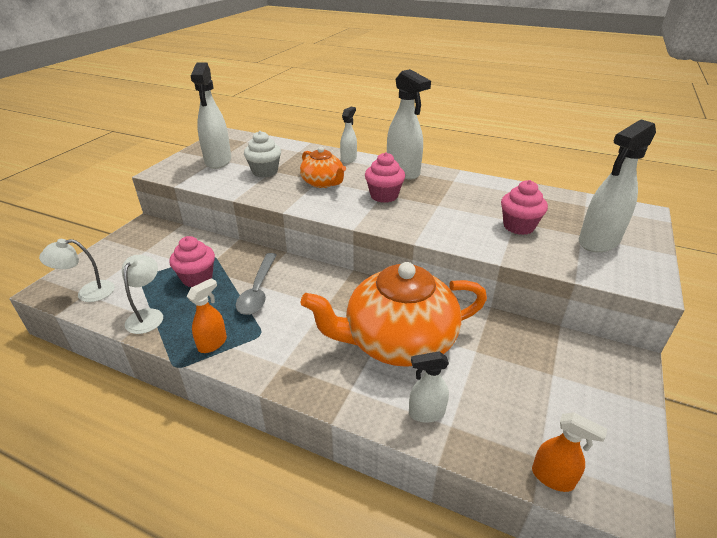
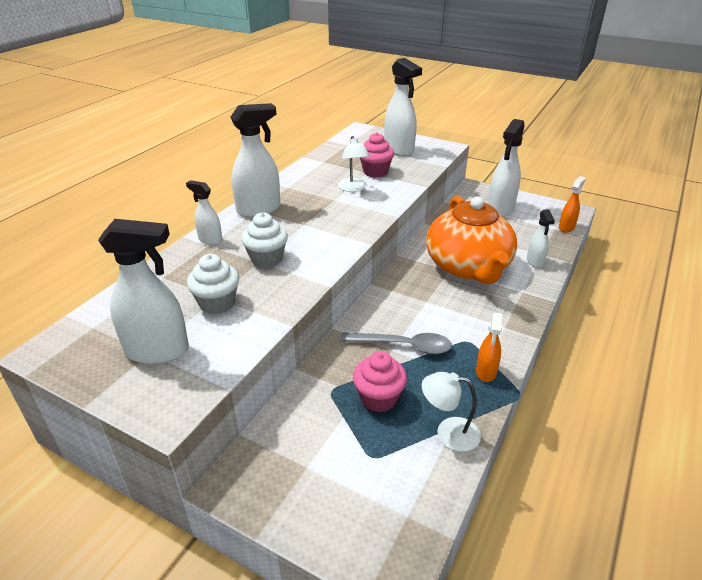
camera: 85 degrees left, 0 degrees up
white lamp [39,239,115,302] -> white lamp moved to [338,136,370,192]
orange spray bottle [187,278,227,353] -> orange spray bottle turned 120 degrees counterclockwise [476,313,503,382]
orange teapot [300,146,346,188] -> white cupcake [241,212,288,268]
pink cupcake [365,152,405,203] -> none
none -> white spray bottle [488,119,525,217]

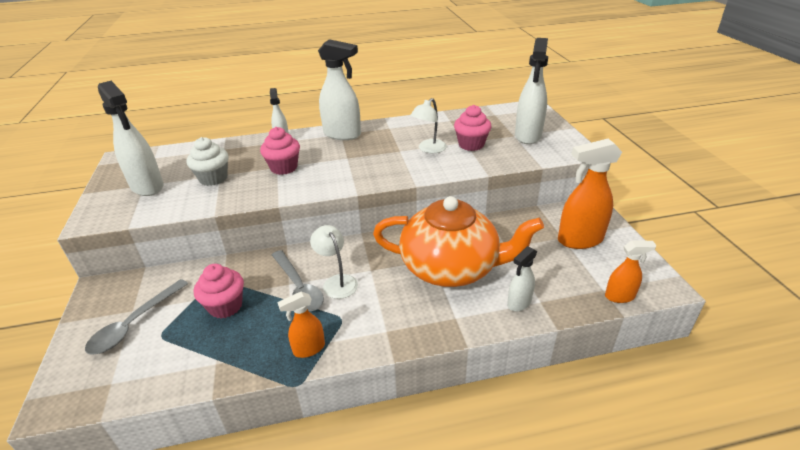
camera: 50 degrees right, 0 degrees up
white cupcake [241,212,288,268] -> pink cupcake [260,127,300,175]
white lamp [422,372,481,452] -> white lamp moved to [310,225,358,299]
orange teapot [426,196,517,284] -> orange teapot turned 120 degrees counterclockwise [373,196,544,287]
white spray bottle [488,119,525,217] -> orange spray bottle [558,139,622,249]
none -> grey spoon [85,279,188,355]

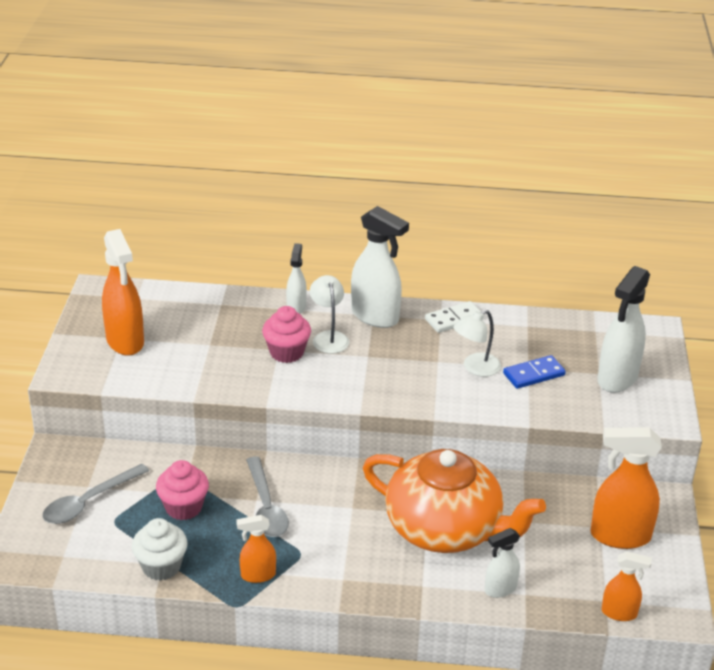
camera: 15 degrees right, 0 degrees up
white spray bottle [98,81,164,196] -> orange spray bottle [102,229,144,356]
white cupcake [187,137,228,186] -> white cupcake moved to [132,518,188,581]
white lamp [310,225,358,299] -> white lamp moved to [310,275,349,354]
pink cupcake [454,105,491,151] -> blue domino [503,355,566,389]
none -> white domino [425,301,484,333]

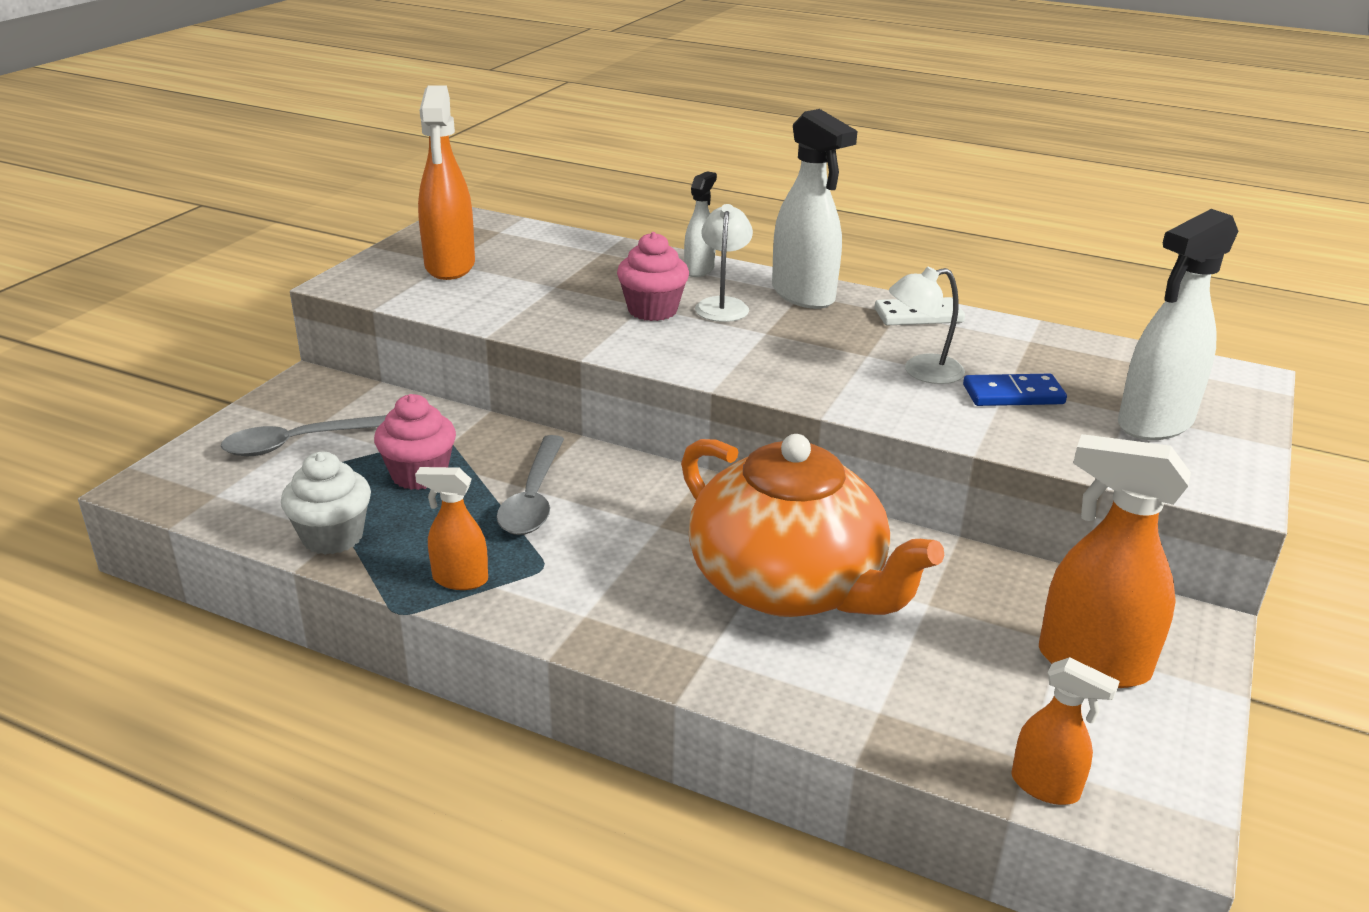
camera: 20 degrees right, 5 degrees down
white spray bottle [485,528,520,598] -> none

